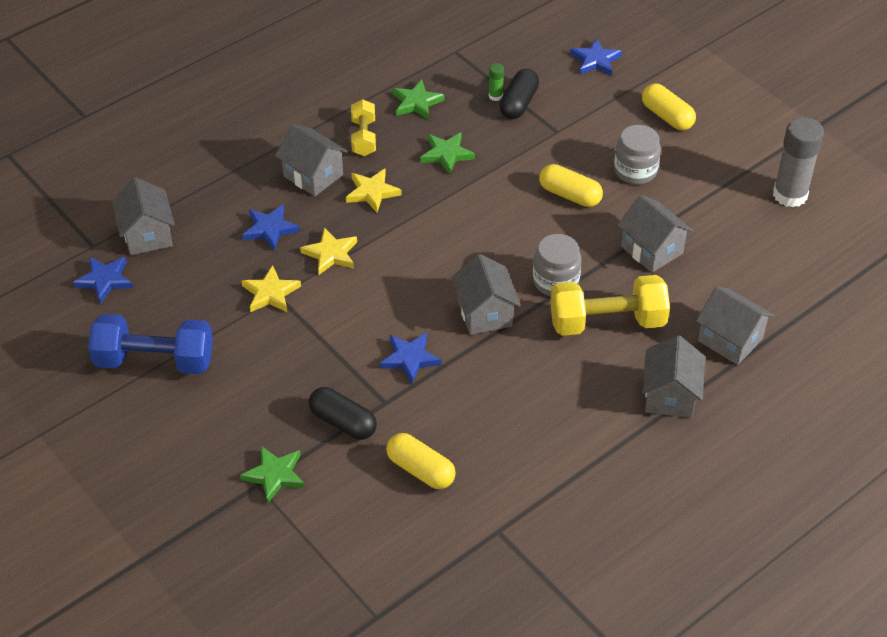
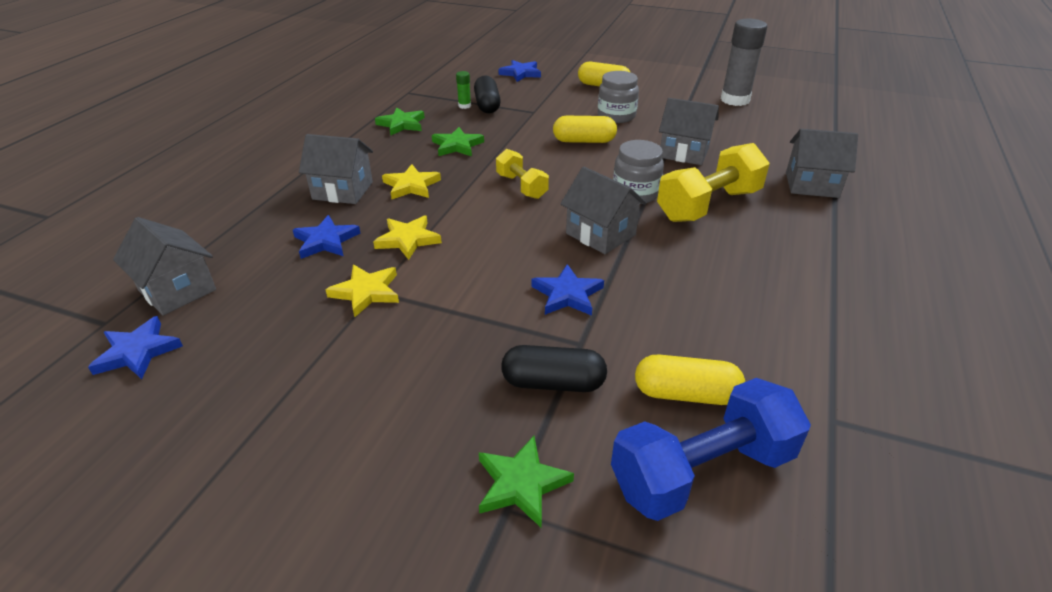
camera: 30 degrees left, 10 degrees down
blue dumbbell [88,314,213,374] -> blue dumbbell moved to [611,378,811,521]
yellow dumbbell [351,99,376,156] -> yellow dumbbell moved to [496,149,549,199]
grey house [642,335,705,418] -> none

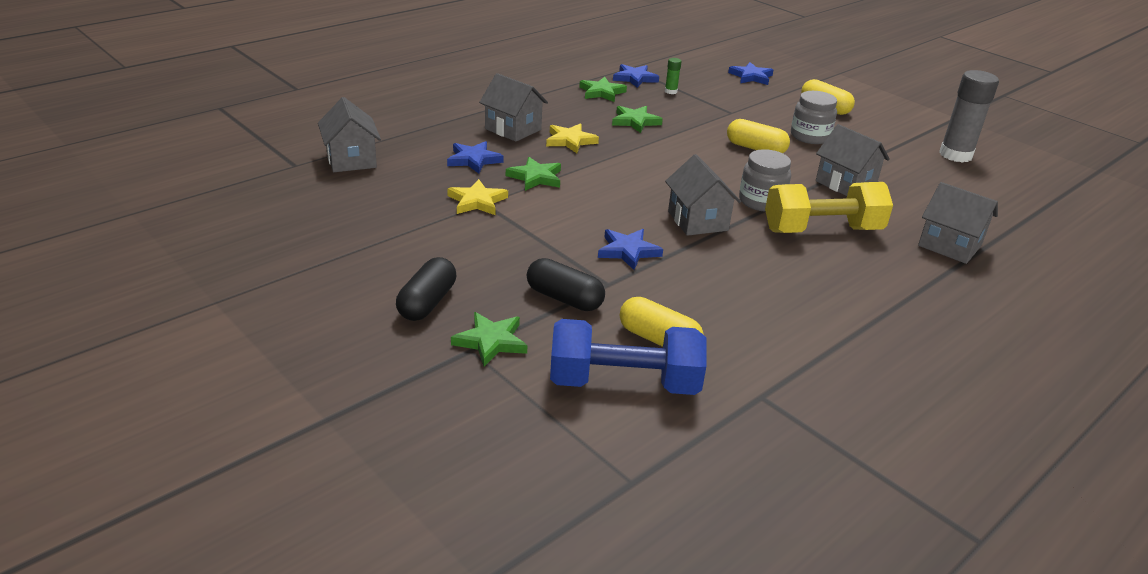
camera: 25 degrees right, 5 degrees down
blue star [88,316,183,379] -> blue star moved to [613,64,659,88]
yellow star [373,216,442,260] -> green star [506,157,561,191]
black capsule [474,75,501,114] -> black capsule moved to [396,257,456,321]
yellow dumbbell [496,149,549,199] -> none

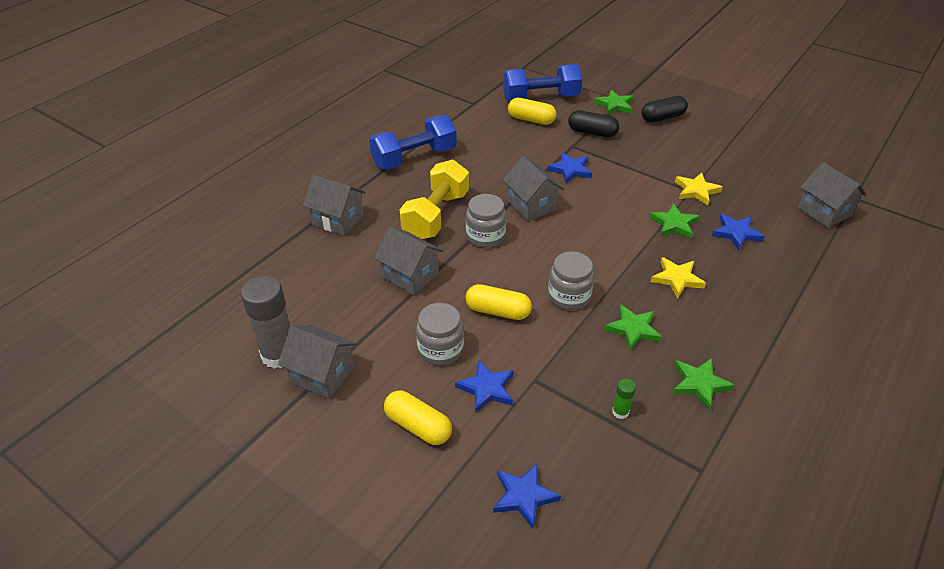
camera: 170 degrees right, 10 degrees up
black capsule [396,257,456,321] -> black capsule turned 60 degrees clockwise [641,96,688,123]
grey house [479,73,548,142] -> grey house moved to [278,325,356,399]
blue star [613,64,659,88] -> blue star moved to [455,360,513,413]
yellow dumbbell [765,182,893,233] -> yellow dumbbell turned 45 degrees counterclockwise [400,160,469,239]
none -> blue dumbbell [369,115,457,170]
none -> grey jar [548,251,594,310]

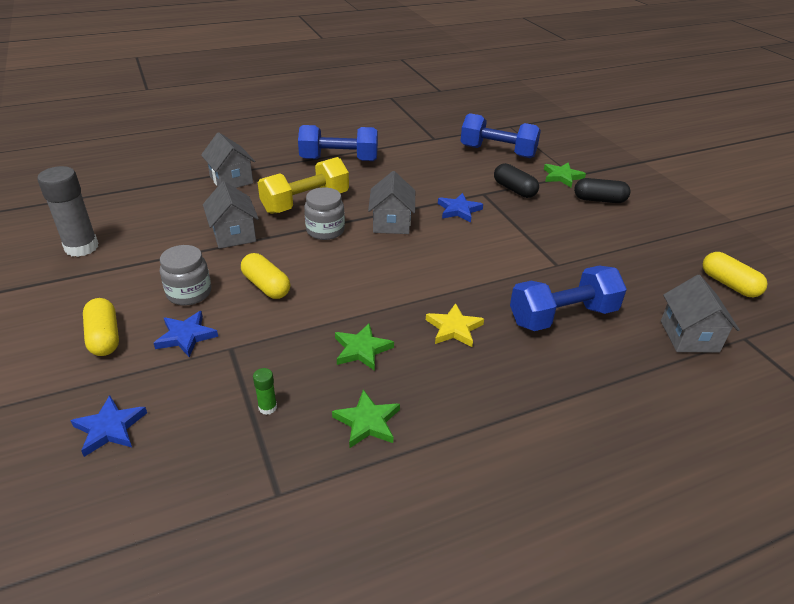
camera: 30 degrees right, 5 degrees down
grey house [278,325,356,399] -> none
yellow capsule [508,98,556,125] -> yellow capsule moved to [702,252,768,297]
grey jar [548,251,594,310] -> none
green star [649,203,699,239] -> none
yellow star [675,173,723,205] -> none
blue star [712,214,765,250] -> blue dumbbell [510,266,627,331]

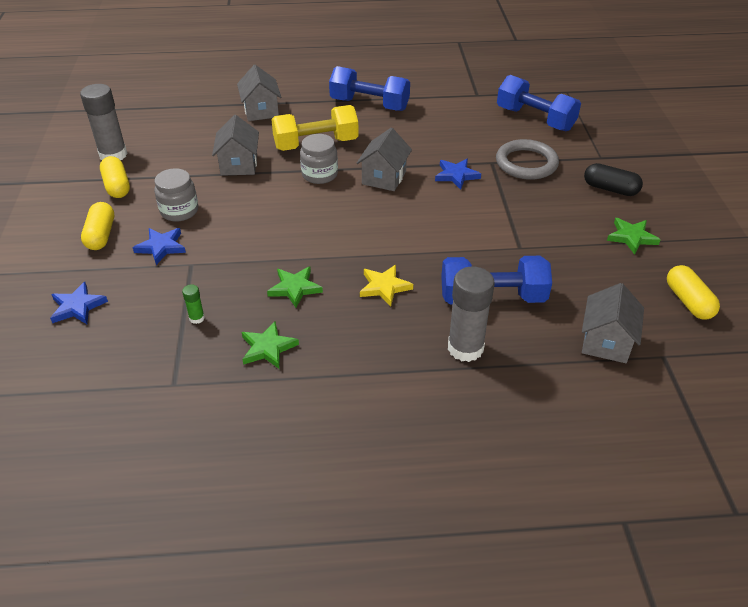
camera: 20 degrees right, 5 degrees up
yellow capsule [241,253,290,299] -> yellow capsule moved to [100,156,130,198]
black capsule [494,163,539,198] -> grey ring [496,139,559,180]
green star [544,163,586,187] -> green star moved to [607,218,661,255]
none -> grey glue stick [448,267,495,362]

